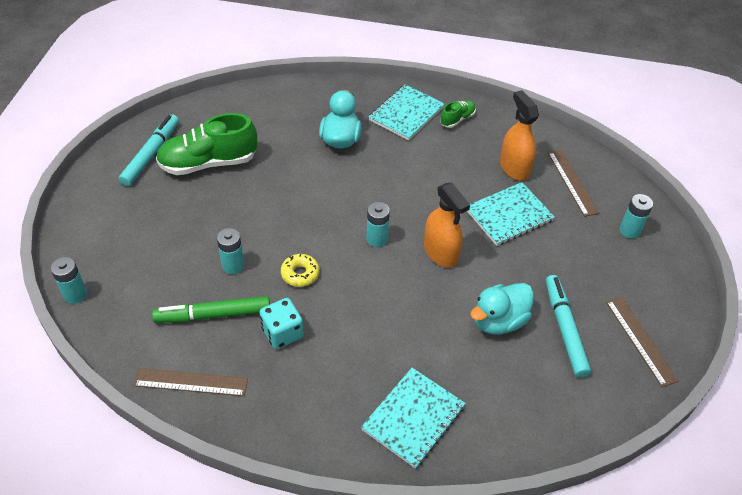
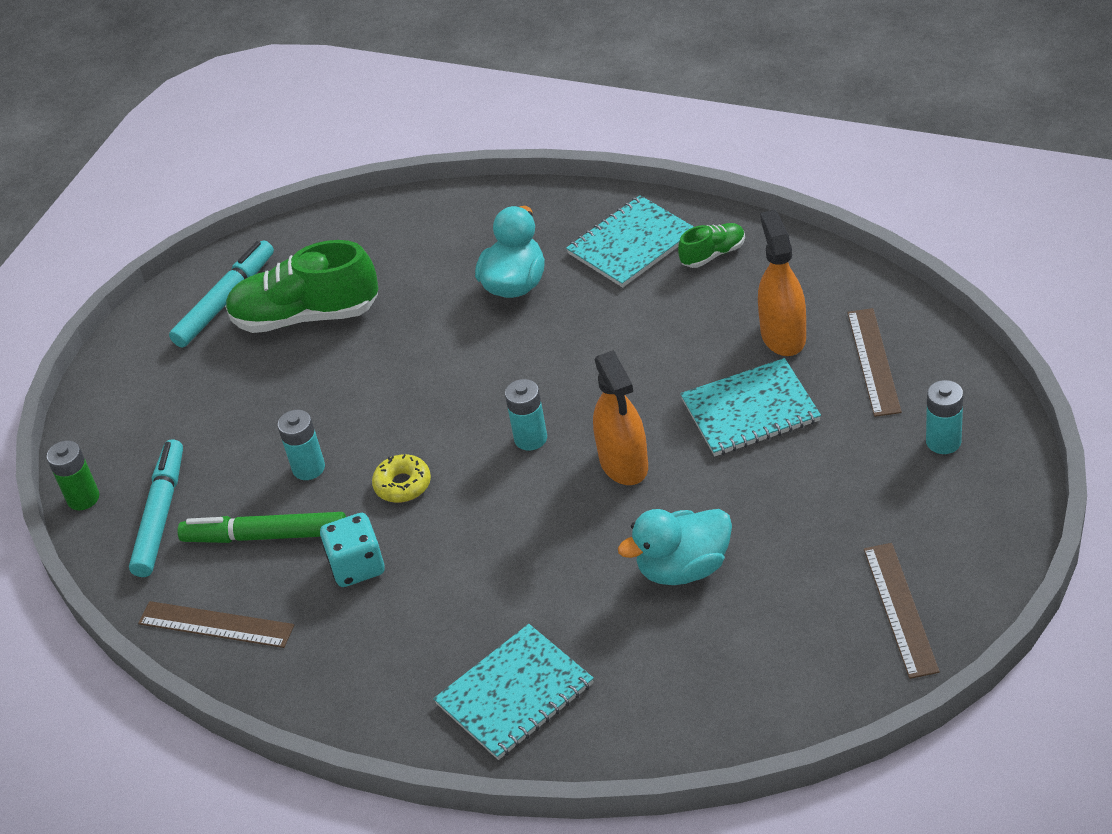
camera: 20 degrees right, 5 degrees down
turquoise battery [50,257,87,304] -> green battery [47,440,99,510]
turquoise marker [546,275,591,378] -> turquoise marker moved to [129,439,183,577]

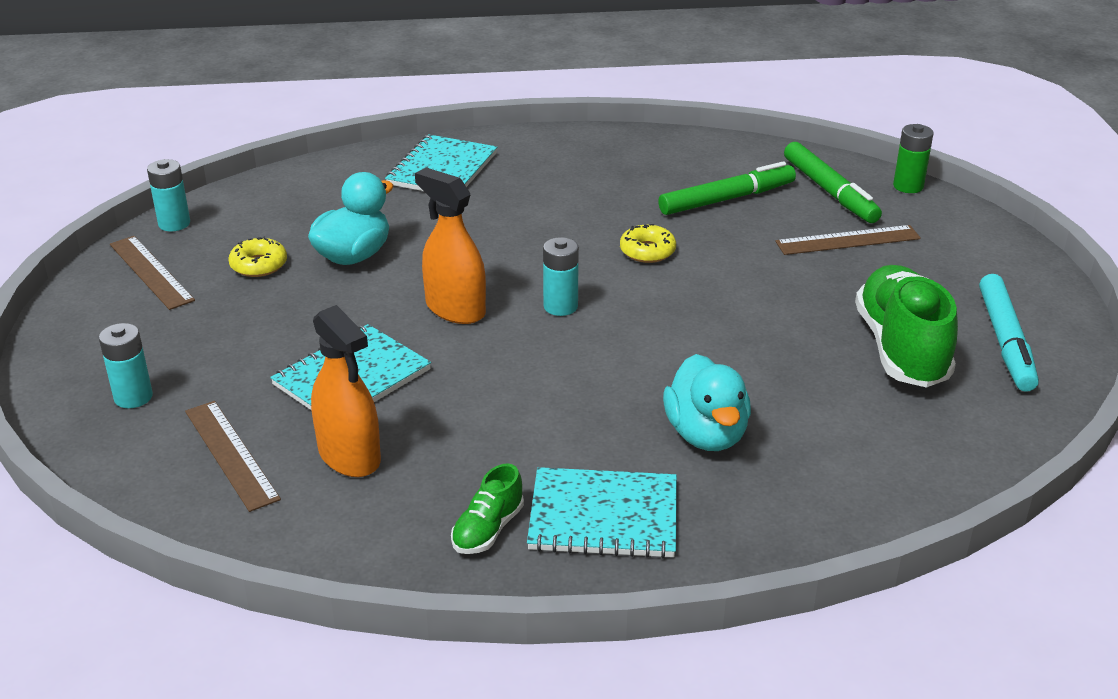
camera: 145 degrees right, 10 degrees down
turquoise marker [129,439,183,577] -> green marker [784,142,882,223]
brown ruler [138,601,294,648] -> brown ruler moved to [775,225,921,255]
green shoe [225,240,378,333] -> green shoe turned 60 degrees counterclockwise [855,265,958,388]
turquoise battery [277,410,325,480] -> turquoise battery moved to [147,159,190,231]
turquoise dice [320,513,385,587] -> none
turquoise notebook [566,195,694,288] -> turquoise notebook turned 75 degrees clockwise [527,467,677,558]
none -> yellow donut [229,236,287,277]

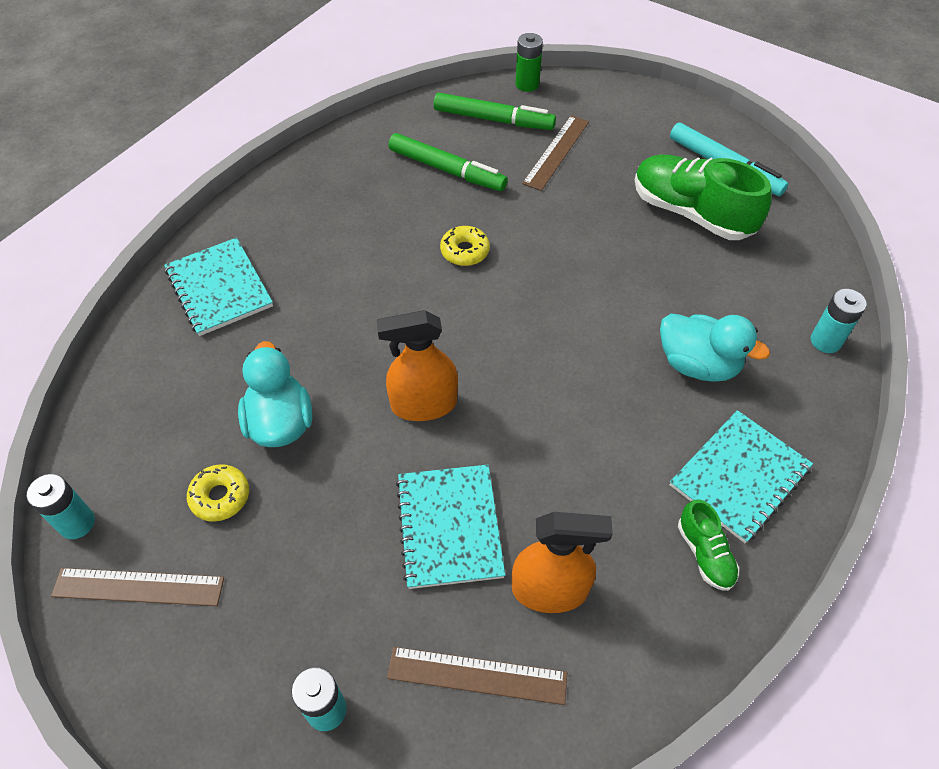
camera: 50 degrees left, 20 degrees up
turquoise battery [543,237,579,316] -> turquoise battery moved to [811,289,866,353]
green marker [658,161,796,215] -> green marker turned 105 degrees clockwise [389,133,508,191]

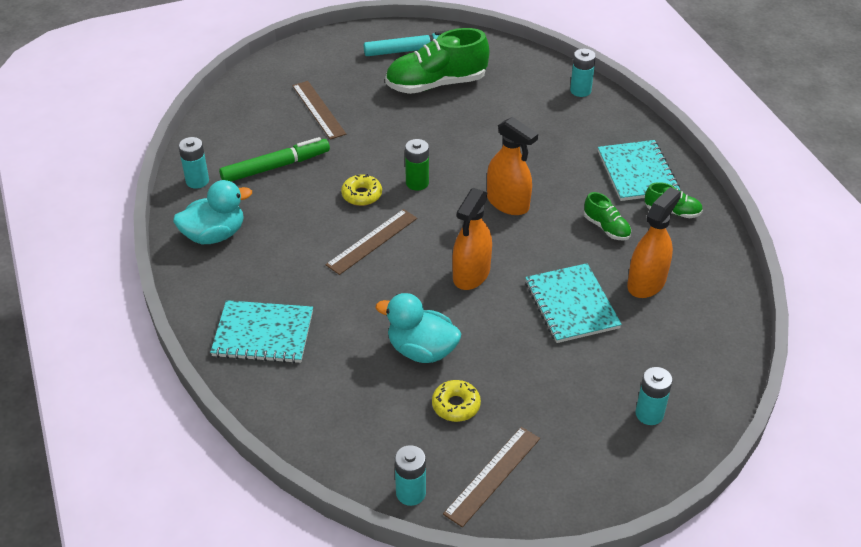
camera: 55 degrees left, 10 degrees down
brown ruler [387,647,567,705] -> brown ruler moved to [326,209,417,275]
turquoise notebook [396,465,505,589] -> turquoise notebook turned 45 degrees clockwise [525,263,622,343]
green marker [434,93,556,130] -> none
green battery [515,33,543,92] -> green battery moved to [405,139,429,191]
turquoise duck [660,314,770,382] -> turquoise duck moved to [173,180,252,244]
none -> turquoise battery [178,137,209,189]
none -> orange spray bottle [487,117,538,215]
none -> green shoe [584,192,631,240]

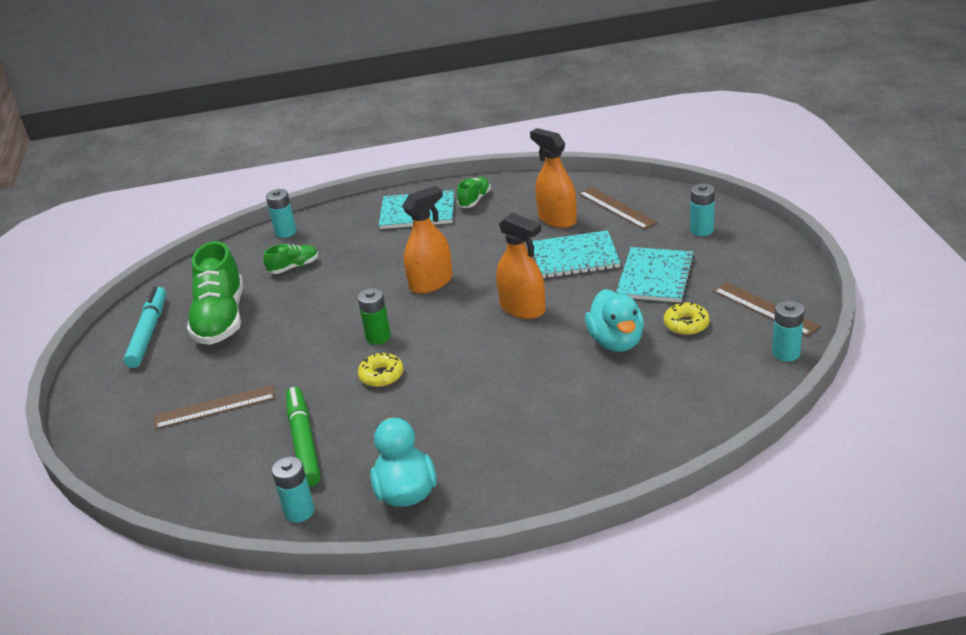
camera: 75 degrees left, 10 degrees down
turquoise notebook [210,300,313,363] -> turquoise notebook moved to [616,247,695,302]
brown ruler [326,209,417,275] -> brown ruler moved to [578,187,658,230]
turquoise duck [376,293,462,363] -> turquoise duck turned 45 degrees counterclockwise [585,289,644,352]
green shoe [584,192,631,240] -> green shoe moved to [263,244,318,274]

